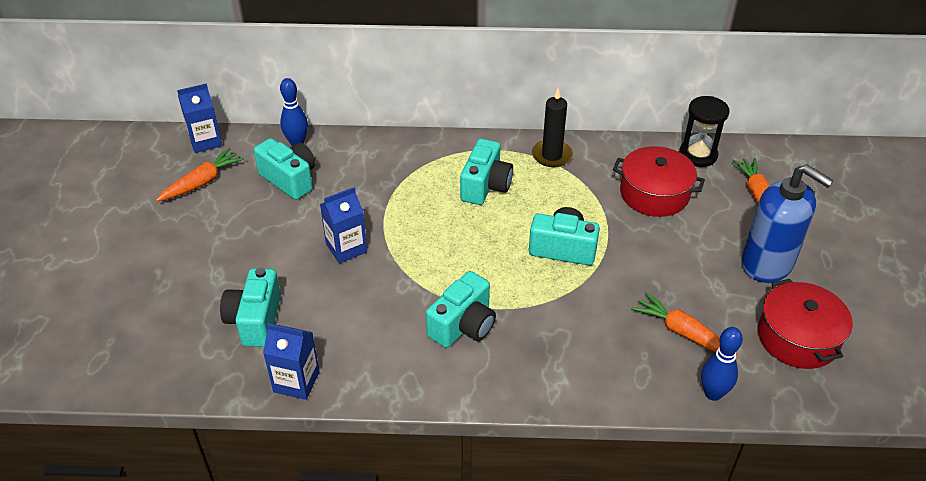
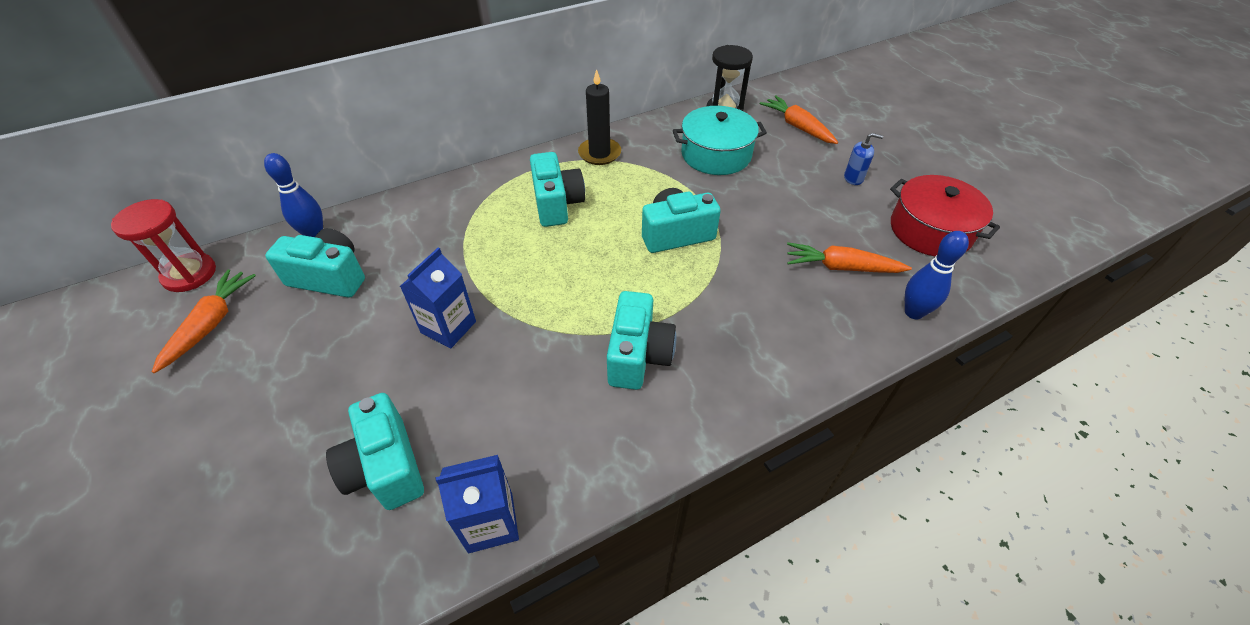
camera: 30 degrees left, 5 degrees up
blue carton [177,84,222,153] -> red hourglass [111,199,216,292]
red pot [613,146,705,217] -> turquoise pot [673,106,767,175]
blue soap dispenser [741,164,834,283] -> blue soap dispenser [844,133,883,185], size x0.40

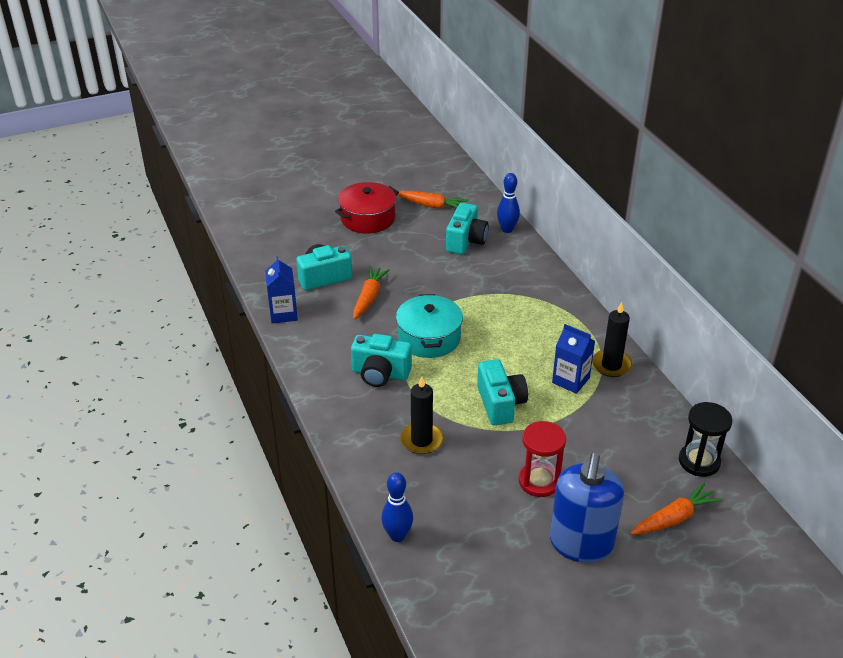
camera: 95 degrees right, 10 degrees down
red hourglass [111,199,216,292] -> red hourglass moved to [519,421,566,497]
blue carton [400,247,476,348] -> blue carton moved to [552,324,595,394]
turquoise camera [530,152,585,227] -> none
turquoise pot [673,106,767,175] -> turquoise pot moved to [396,294,463,358]
orange carrot [787,242,912,273] -> orange carrot moved to [353,266,390,320]
blue soap dispenser [844,133,883,185] -> blue soap dispenser [550,453,624,563], size x2.48
red pot [890,175,1000,256] -> red pot moved to [335,182,399,233]
none -> black candle [400,376,443,454]

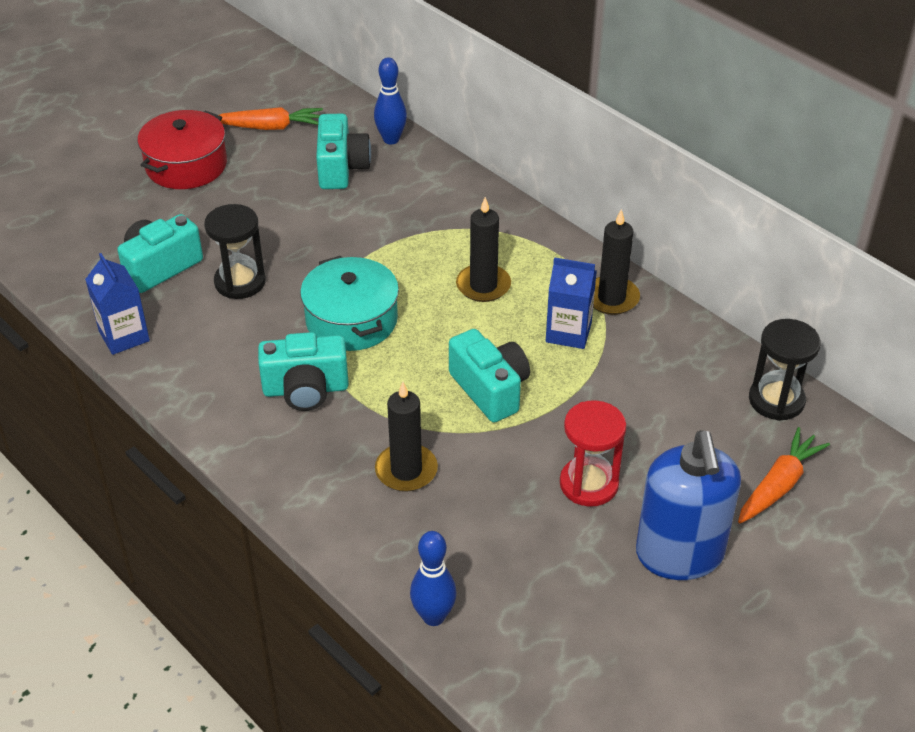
camera: 20 degrees left, 5 degrees up
orange carrot [353,266,390,320] -> black hourglass [204,204,266,299]
none -> black candle [456,197,511,302]

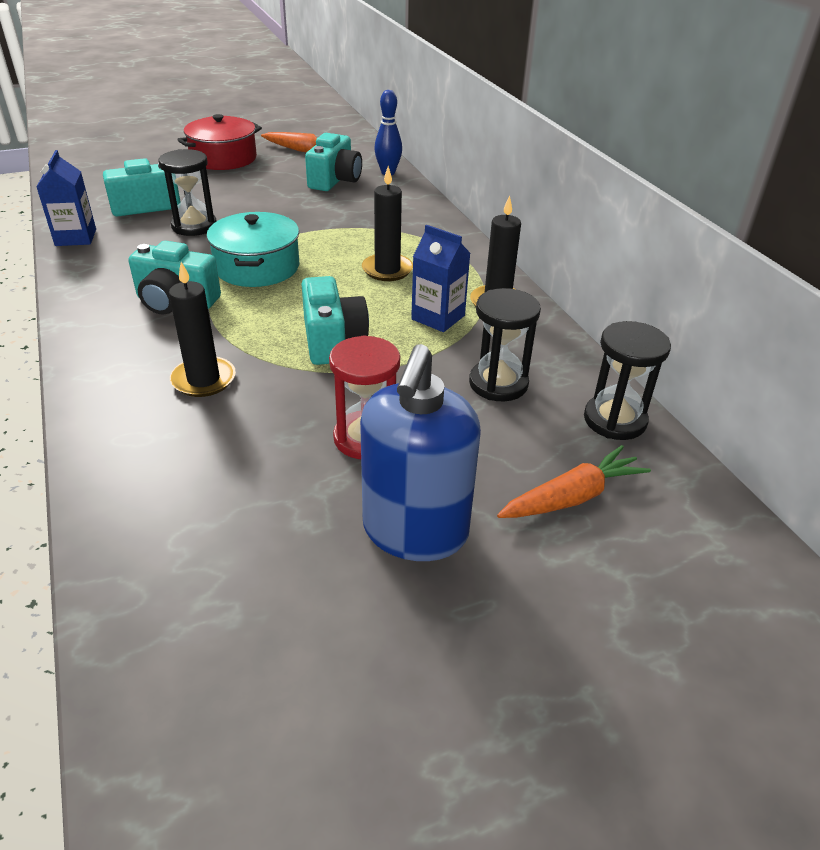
camera: 20 degrees right, 5 degrees down
blue bowling pin [410,531,457,626] -> none
none -> black hourglass [469,288,541,401]

